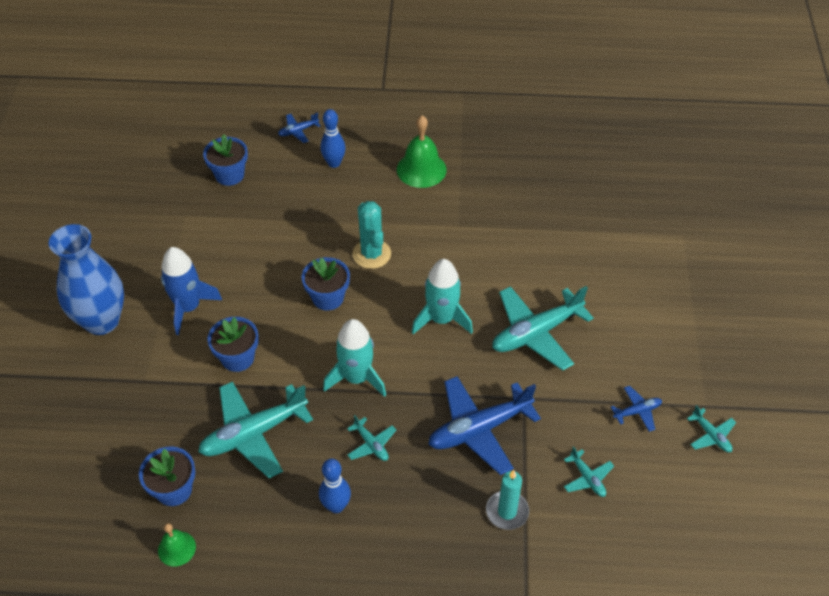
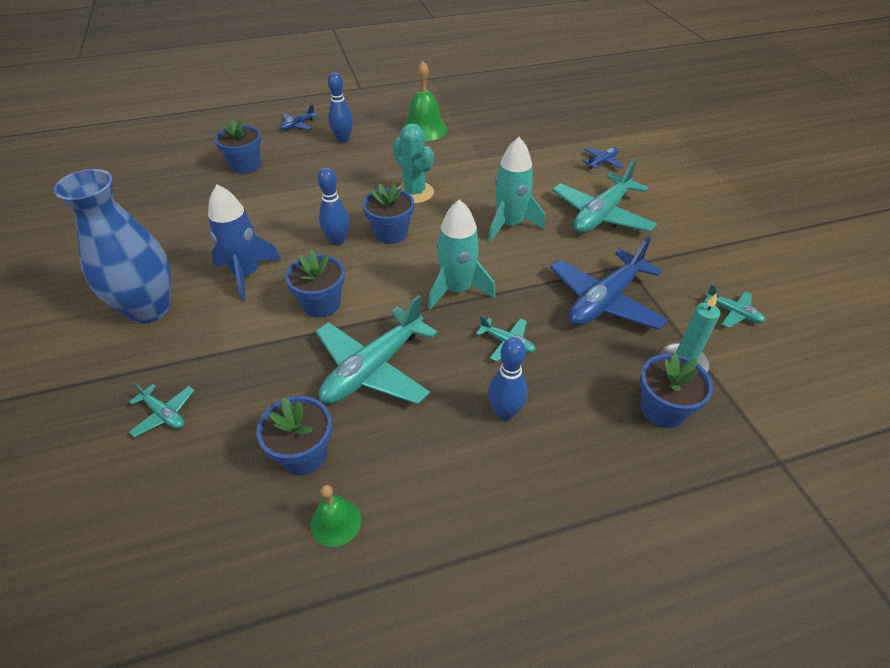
camera: 20 degrees left, 5 degrees down
blue plane [611,386,662,432] -> blue plane moved to [582,147,624,169]
turquoise plane [687,405,736,452] -> turquoise plane moved to [129,382,195,437]
none -> blue bowling pin [318,167,349,246]
none -> blue flower pot [640,352,713,428]

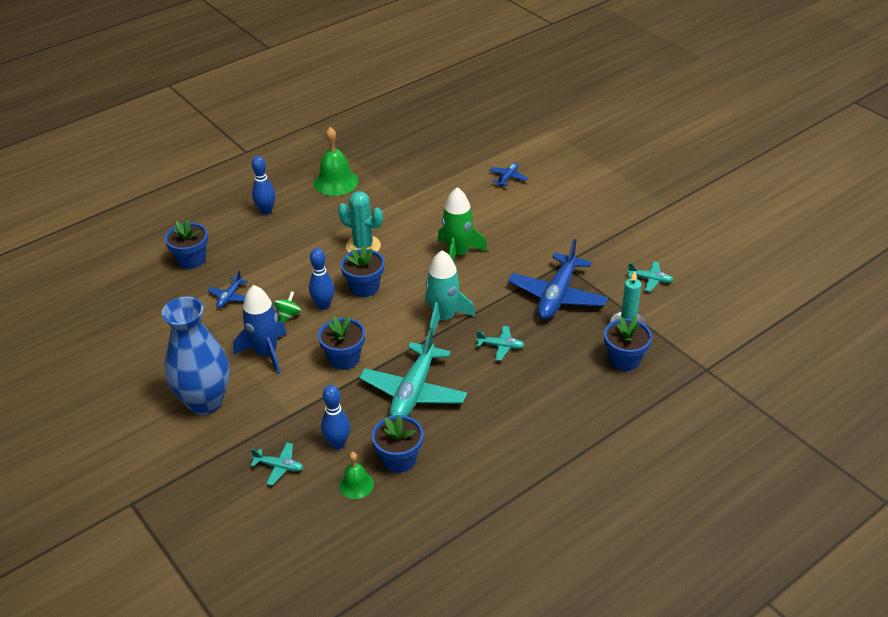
camera: 20 degrees left, 5 degrees down
blue plane [281,104,318,130] -> blue plane moved to [207,271,248,308]
green bell [310,485,362,547] -> green bell moved to [339,452,374,499]
turquoise rocket [488,137,545,242] -> green rocket [438,187,487,262]
blue bowling pin [488,338,528,421] -> blue bowling pin moved to [321,385,350,450]
turquoise plane [552,158,657,233] -> none
none -> green spinning top [274,291,301,323]

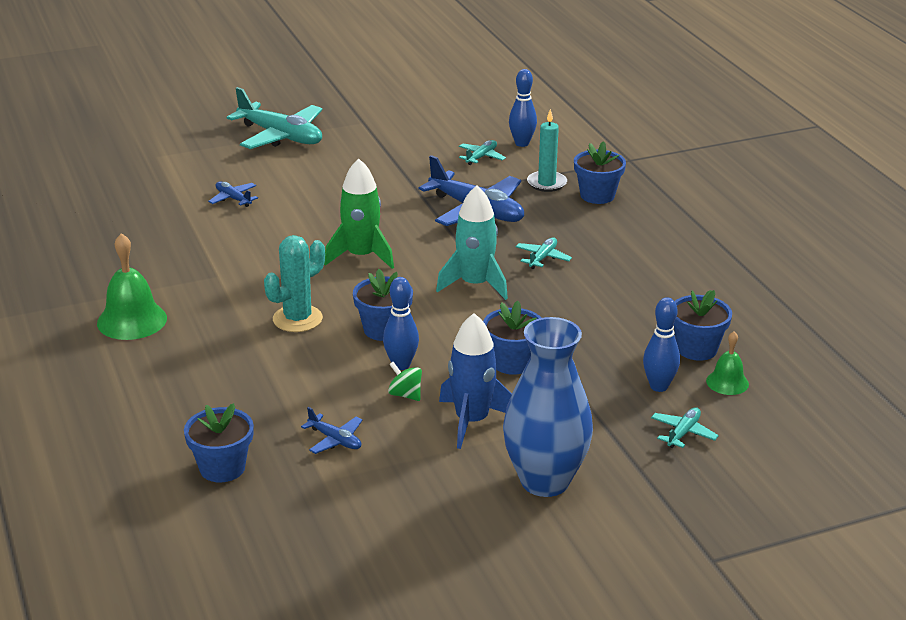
camera: 75 degrees left, 10 degrees down
blue bowling pin [252,156,275,215] -> blue bowling pin moved to [509,69,537,147]
turquoise plane [359,328,467,416] -> turquoise plane moved to [227,87,322,149]

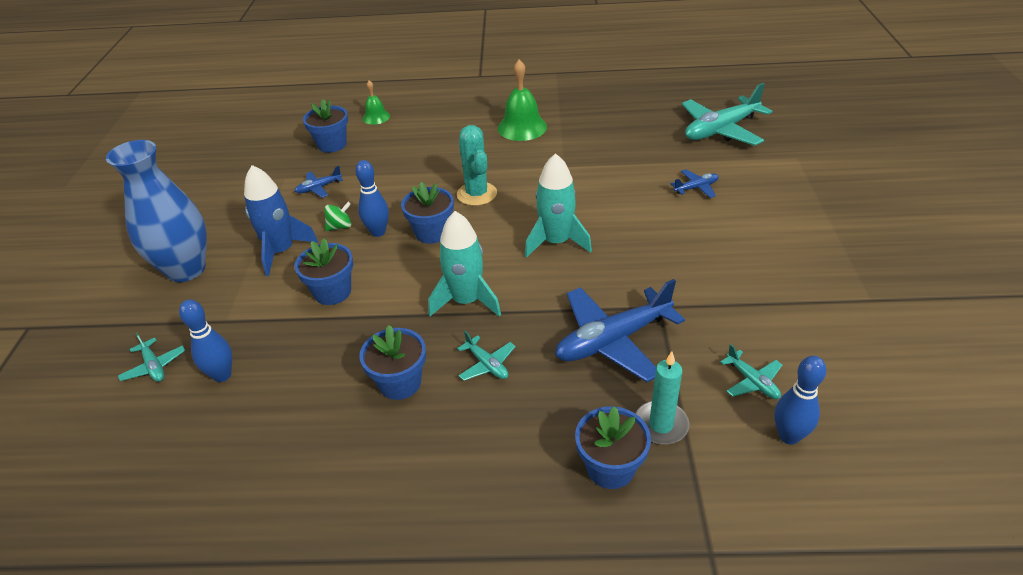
camera: 115 degrees right, 10 degrees up
turquoise plane [227,87,322,149] -> turquoise plane moved to [682,83,772,146]
green rocket [324,159,394,269] -> turquoise rocket [525,153,592,258]
blue flower pot [674,290,732,361] -> blue flower pot moved to [359,325,426,400]
green bell [706,331,749,395] -> green bell moved to [363,80,390,125]

